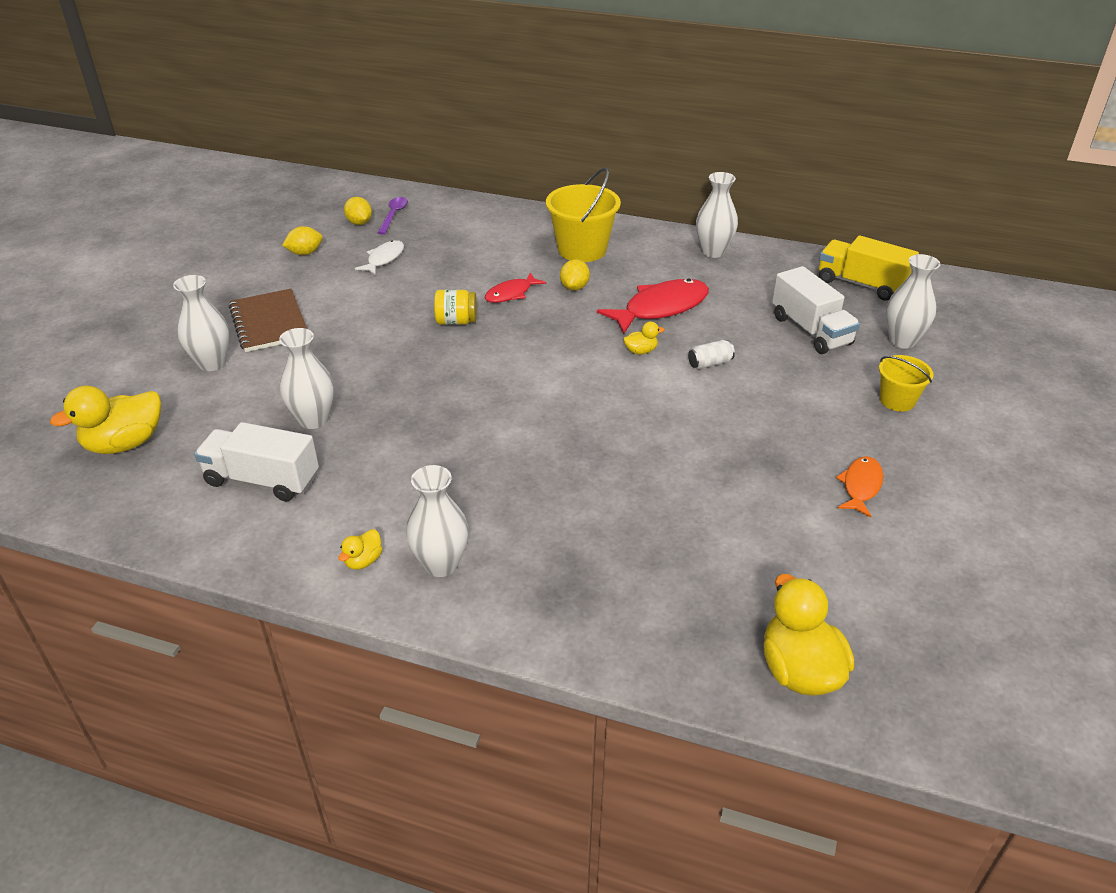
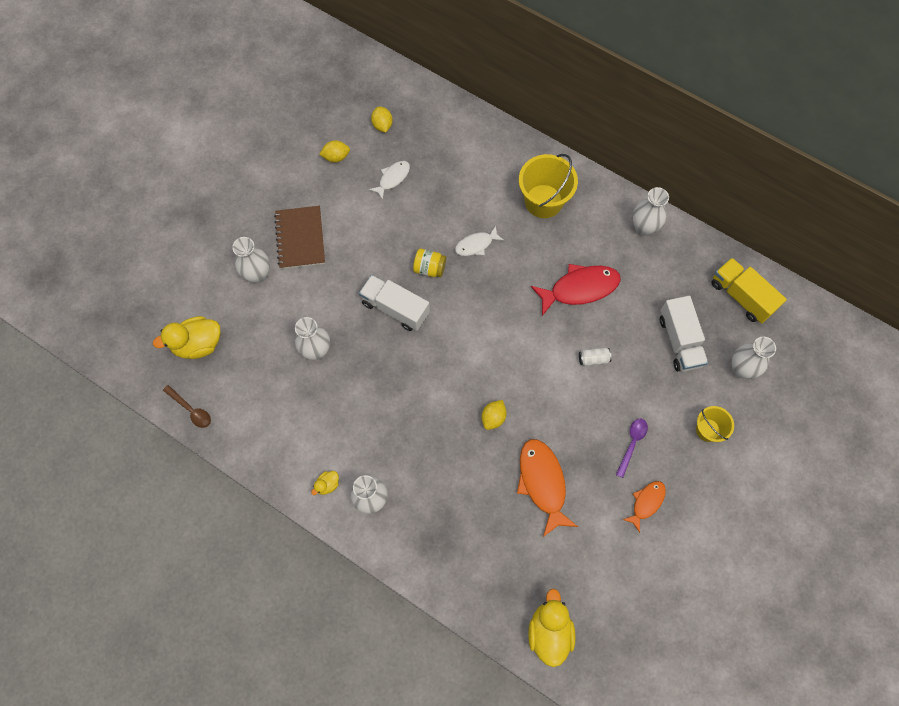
camera: 15 degrees right, 30 degrees up
white truck [195,422,319,501] -> white truck moved to [359,275,430,331]
purple spoon [377,197,408,235] -> purple spoon moved to [616,418,648,478]
red fish [485,272,546,303] -> white fish [455,226,504,256]
yellow lemon [560,259,590,291] -> yellow lemon moved to [482,400,507,430]
yellow duck [623,322,665,354] -> none
none -> brown spoon [163,385,211,428]
none -> orange fish [517,439,578,537]

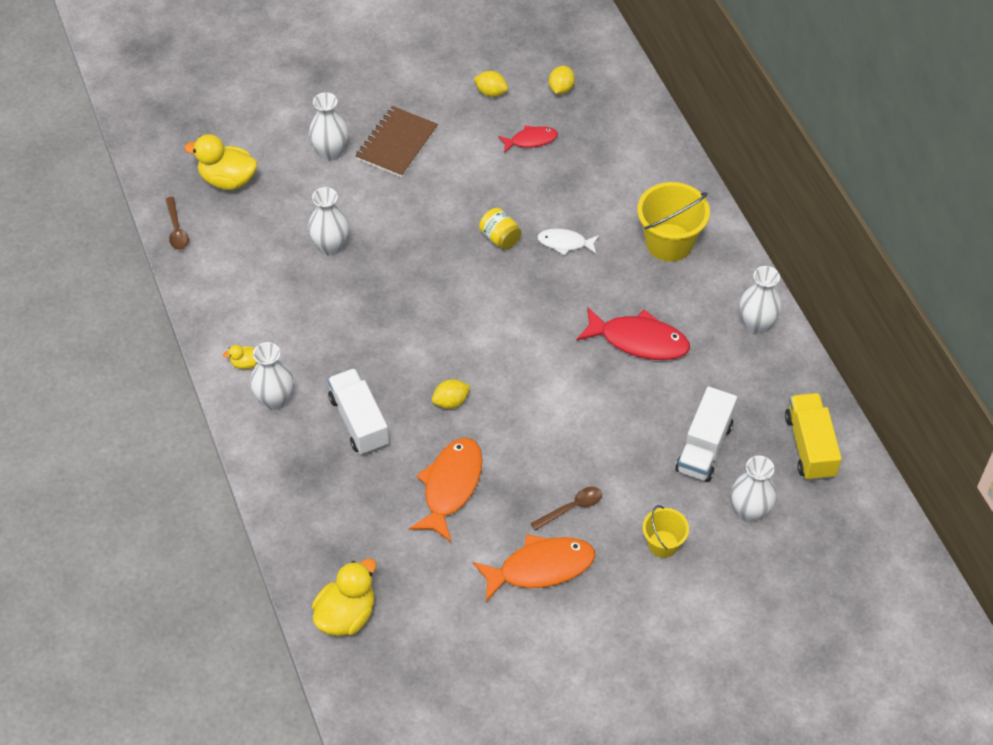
camera: 35 degrees right, 15 degrees down
white truck [359,275,430,331] -> white truck moved to [328,368,389,455]
white fish [369,161,410,200] -> red fish [498,125,558,153]
white can [579,347,612,366] -> none
purple spoon [616,418,648,478] -> brown spoon [530,487,602,531]
orange fish [623,481,666,533] -> orange fish [473,534,595,602], size x1.75

